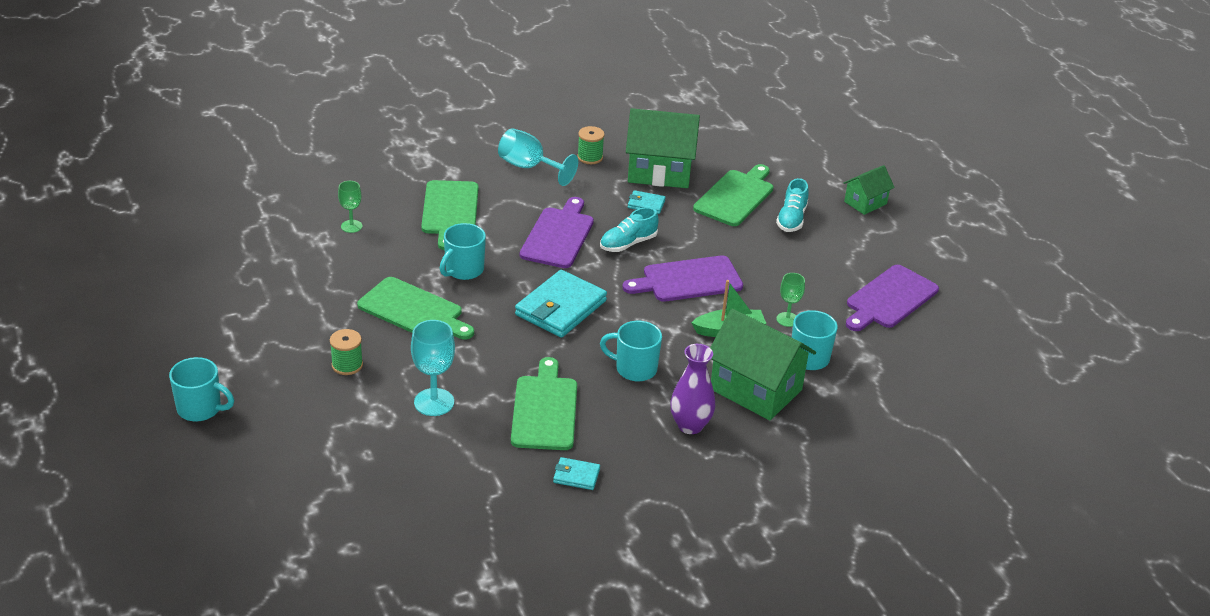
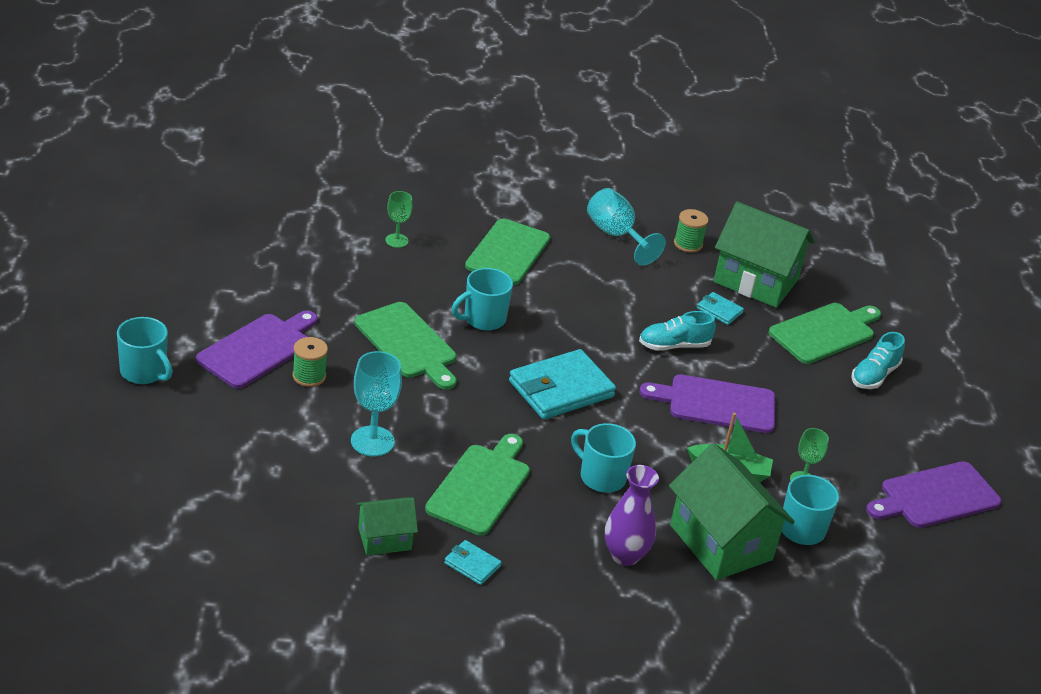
camera: 20 degrees right, 0 degrees up
purple cutting board [520,197,594,268] -> purple cutting board moved to [196,311,318,389]
green house [844,165,895,215] -> green house moved to [356,497,418,555]

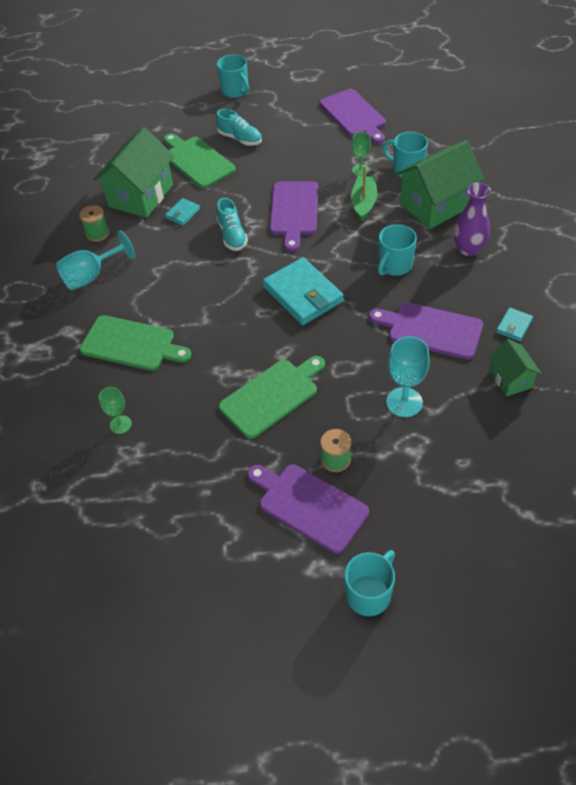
camera: 85 degrees left, 15 degrees up
green cutting board [425,434,530,536] -> purple cutting board [369,302,483,360]
turquoise mug [451,268,513,331] -> turquoise mug moved to [217,54,249,98]

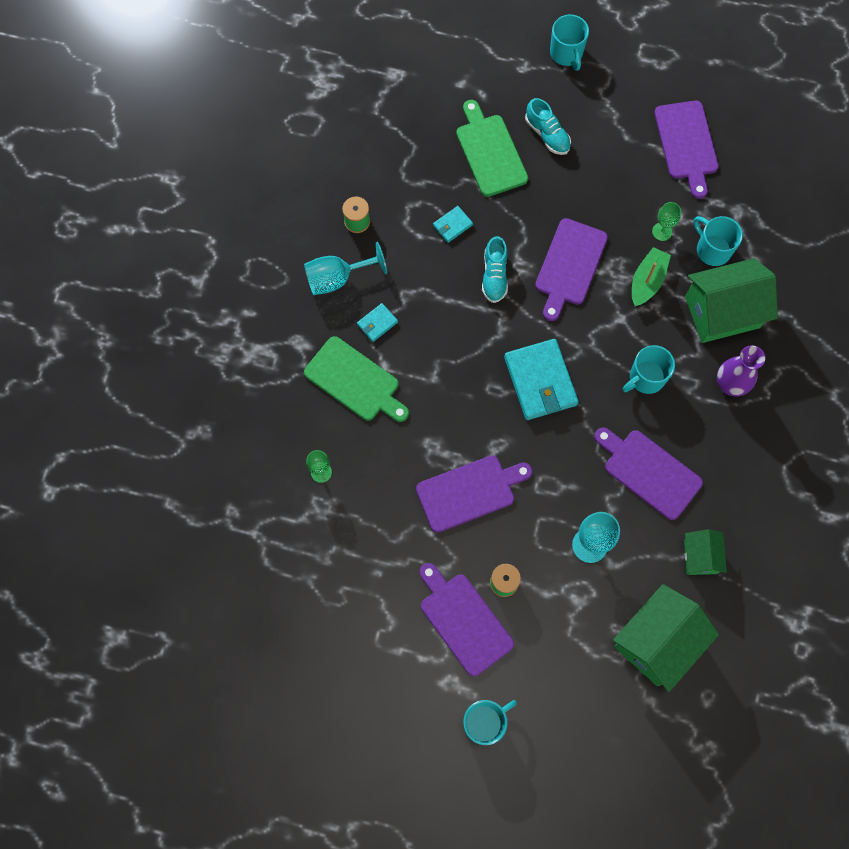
camera: 15 degrees right, 20 degrees up
green house [93,127,174,218] -> green house moved to [613,584,719,692]
green cutting board [219,356,325,439] -> purple cutting board [416,456,532,533]
turquoise wallet [496,307,533,341] -> turquoise wallet moved to [357,303,398,342]

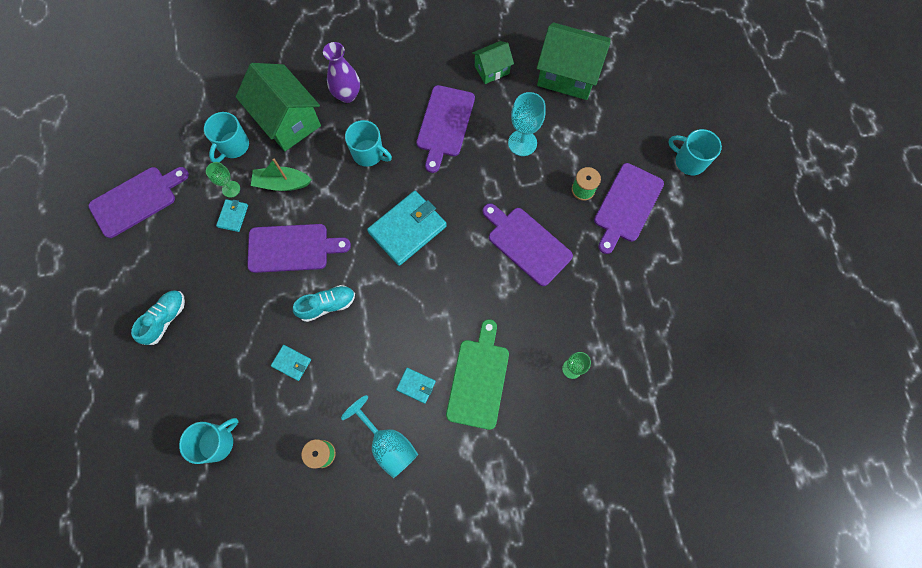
camera: 115 degrees left, 0 degrees up
green cutting board [456,100,528,197] -> none
turquoise mug [550,15,589,71] -> turquoise mug moved to [179,418,238,464]
none -> turquoise wallet [216,199,248,232]

